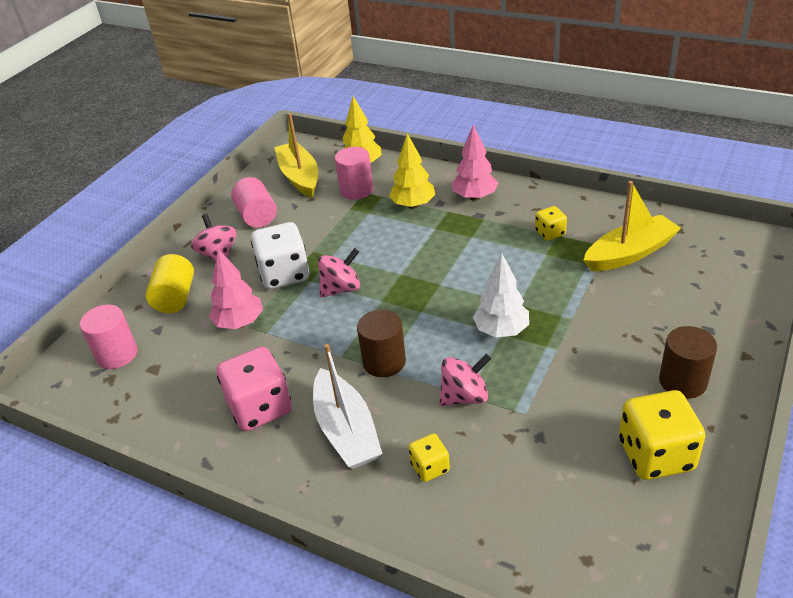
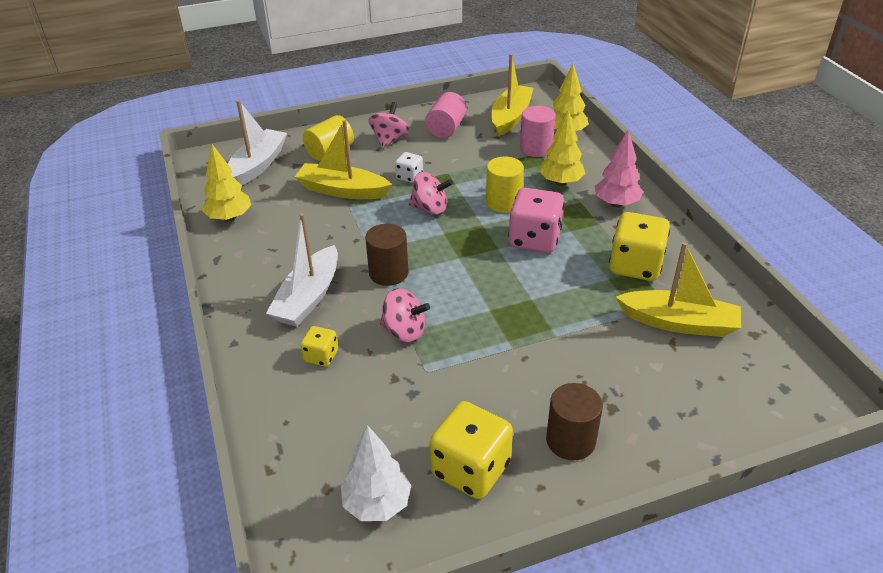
camera: 40 degrees right, 0 degrees up
pink cylinder [80,305,137,369] -> white boat [228,100,287,185]
pink tree [209,249,263,329] -> yellow boat [294,120,392,199]
pink dice [217,346,292,431] -> pink dice moved to [508,188,564,253]
white dice [251,222,309,289] -> white dice [395,152,423,183], size x0.52
white tree [473,253,529,338] -> white tree moved to [341,425,411,521]
yellow dice [535,206,567,241] -> yellow dice [609,212,670,281], size x1.92
none -> yellow tree [202,144,251,222]
none -> yellow cylinder [486,157,524,213]

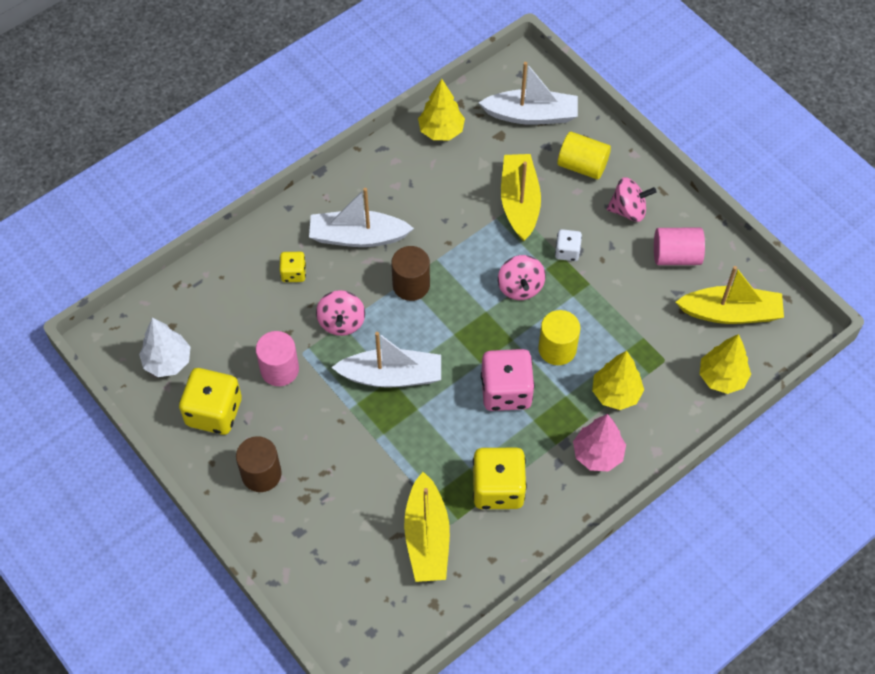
camera: 70 degrees right, 20 degrees up
pink cylinder [520,106,556,157] -> pink cylinder moved to [256,331,299,386]
none -> white boat [331,332,441,388]

